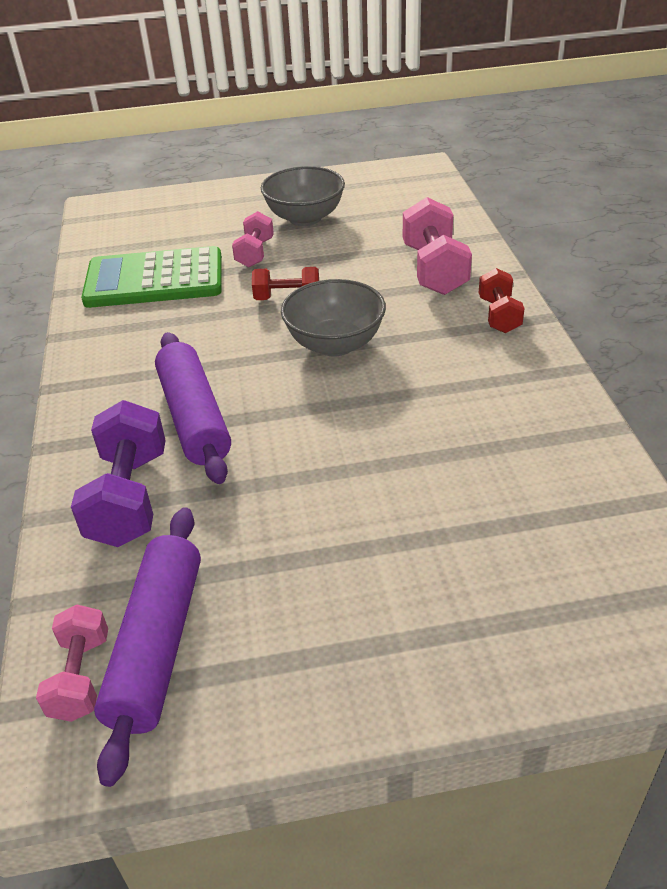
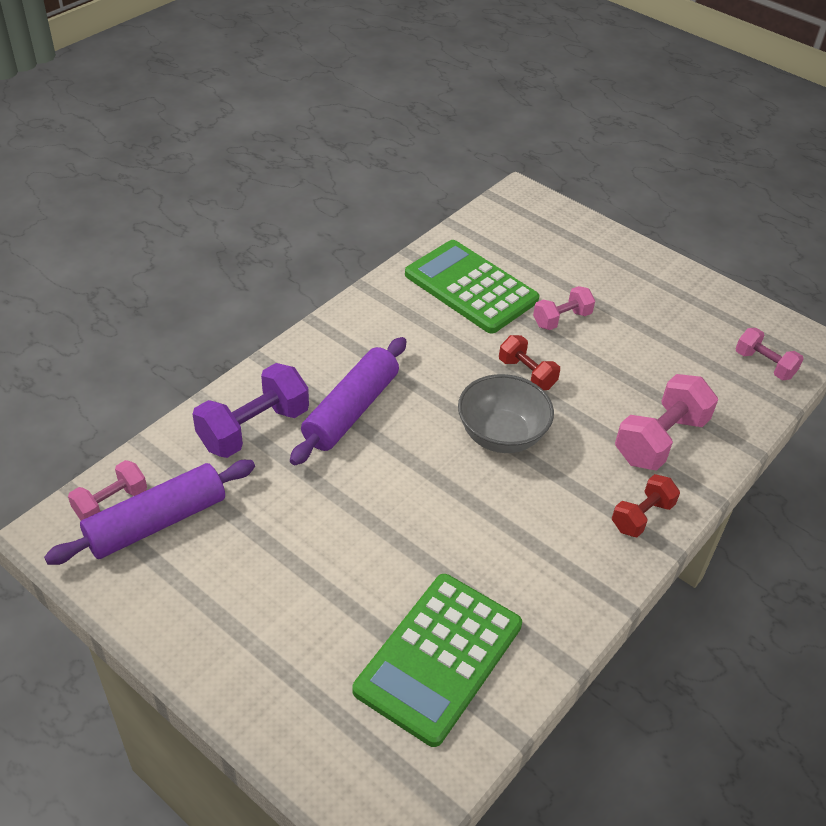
camera: 45 degrees right, 5 degrees up
grey bowl [261,166,345,226] -> none
none -> green calculator [352,574,522,747]
none -> pink dumbbell [735,328,803,380]

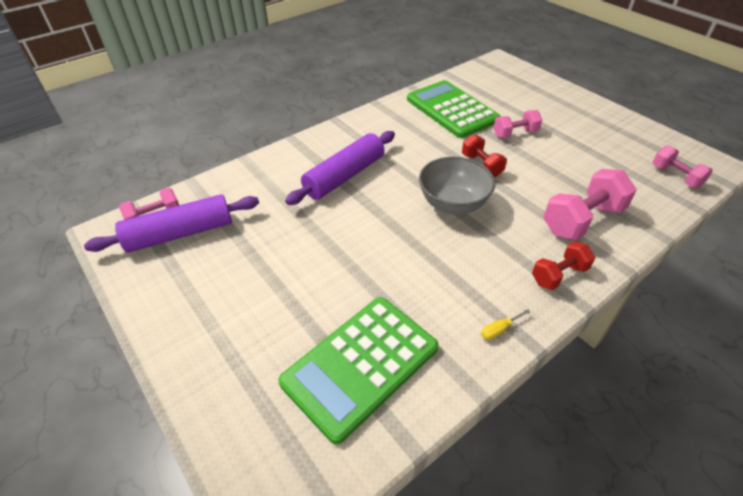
camera: 15 degrees right, 0 degrees up
purple dumbbell [193,363,309,458] -> none
none -> yellow screwdriver [481,309,530,340]

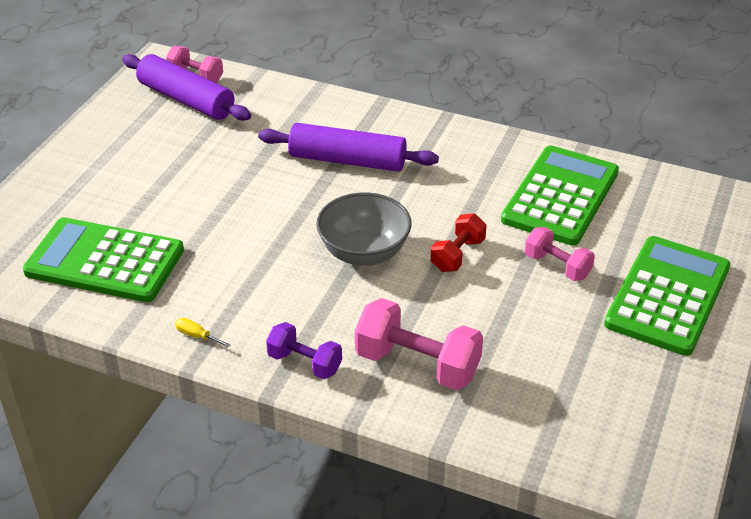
camera: 60 degrees right, 5 degrees down
red dumbbell [532,241,595,290] -> purple dumbbell [266,322,342,379]
pink dumbbell [653,145,713,188] -> none
none -> green calculator [604,236,730,356]

